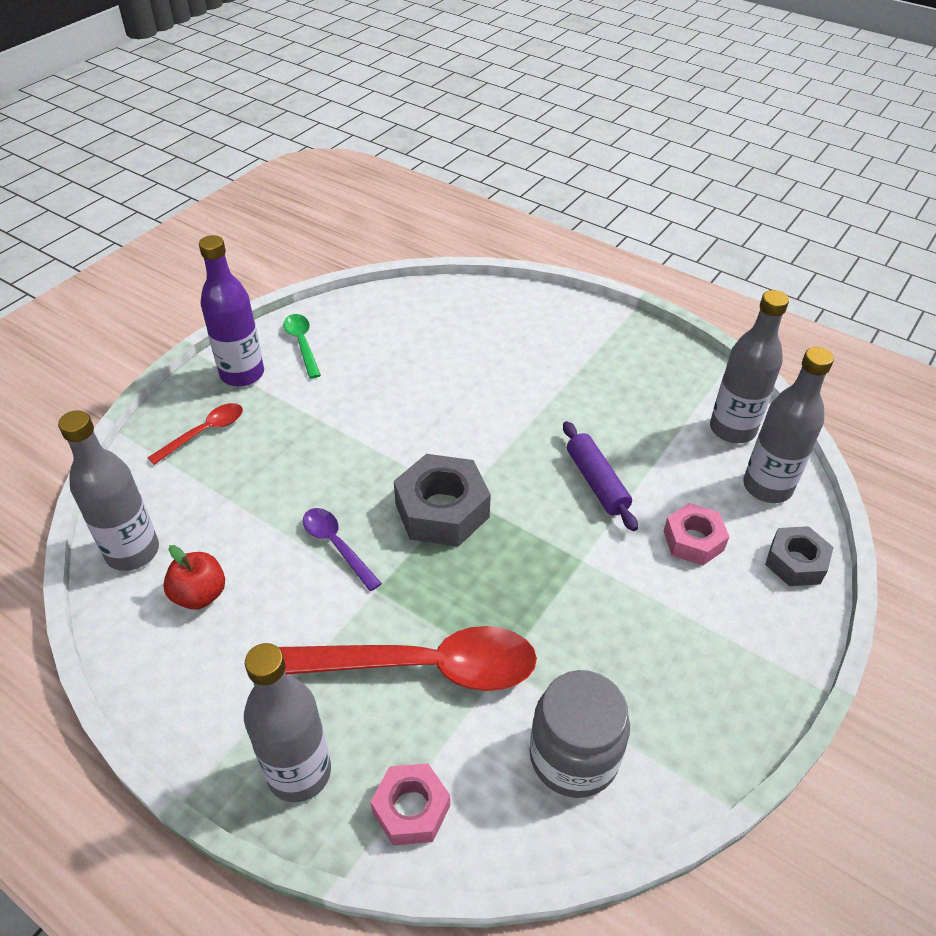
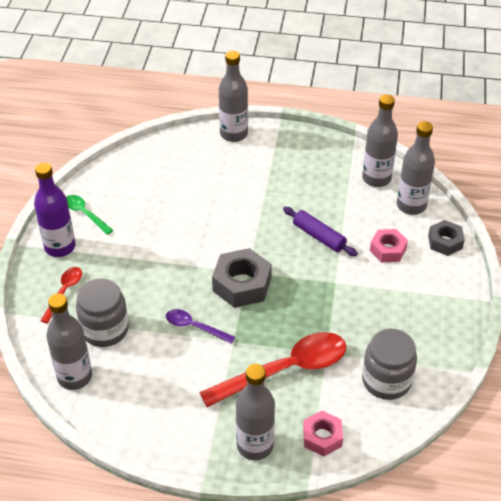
camera: 25 degrees left, 0 degrees up
red apple [163,545,225,610] -> none
none -> grey jar [76,279,129,347]
none -> grey bottle [219,51,248,142]

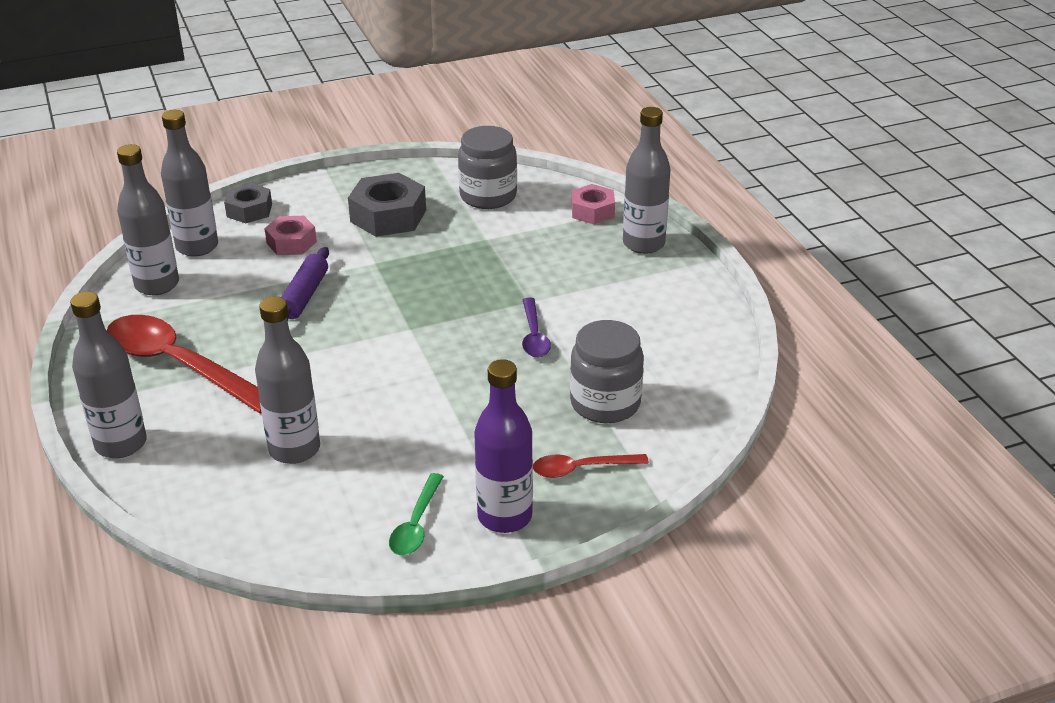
camera: 120 degrees left, 10 degrees down
grey bottle [46,293,92,390] -> grey bottle moved to [255,296,320,464]
red spoon [199,332,346,407] -> red spoon moved to [107,315,261,414]
grey nut [212,248,272,308] -> grey nut moved to [348,173,426,237]

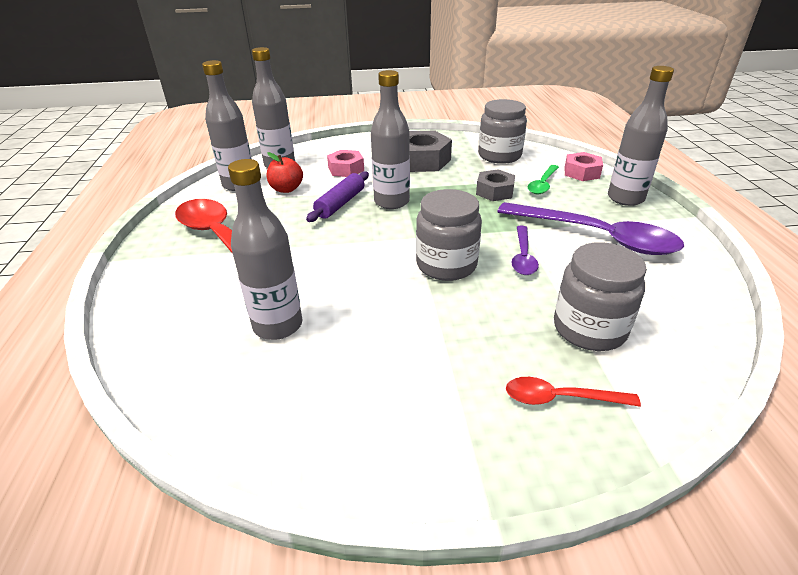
camera: 15 degrees right, 0 degrees up
grey bottle [70,291,147,458] -> grey bottle moved to [371,70,410,209]
grey nut [224,183,272,223] -> grey nut moved to [476,169,515,201]
green spoon [389,473,444,555] -> green spoon moved to [528,165,559,194]
purple bottle [474,359,533,533] -> none
none -> red apple [267,152,303,193]
none -> grey jar [416,189,482,281]
none -> purple spoon [497,202,684,255]

